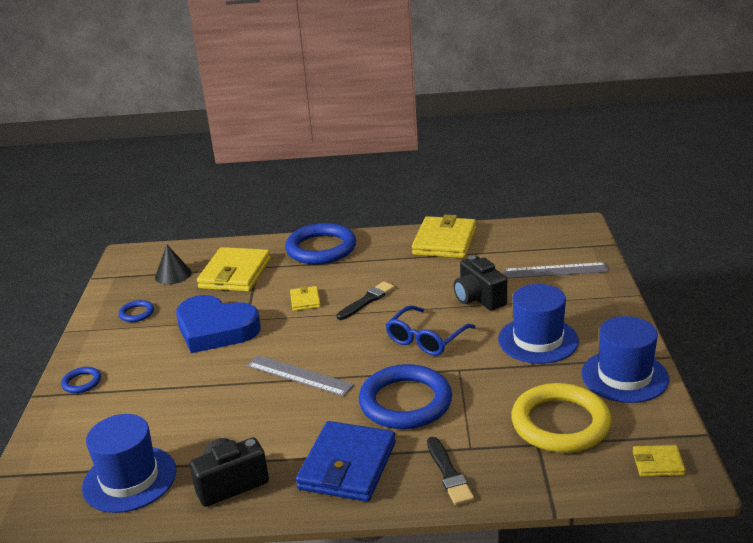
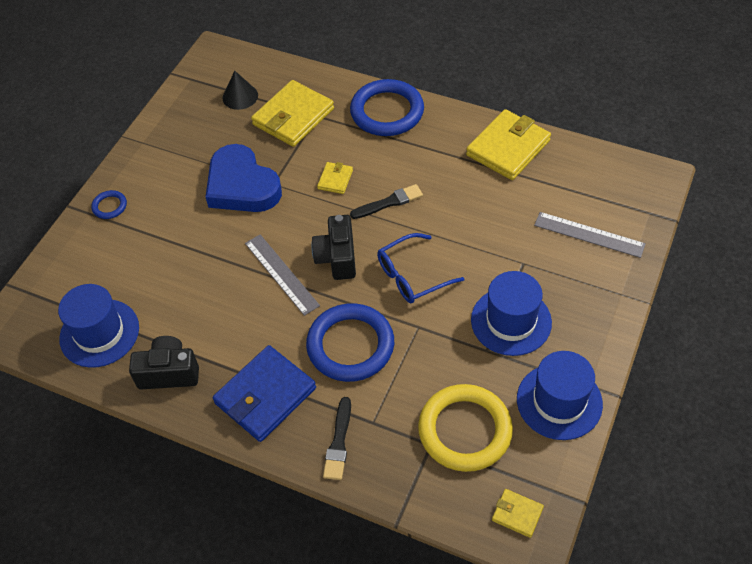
camera: 25 degrees right, 25 degrees up
blue ring [119,300,154,322] -> none
black camera [454,255,507,311] -> black camera moved to [311,215,356,280]

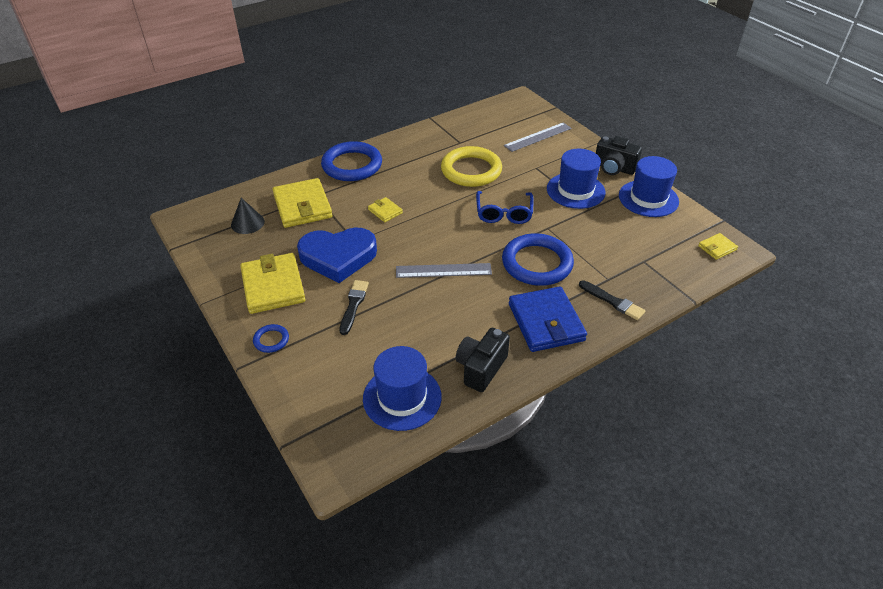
camera: 60 degrees left, 10 degrees down
black camera [311,215,356,280] -> black camera moved to [596,136,642,175]
black brush [350,184,423,219] -> black brush moved to [340,280,369,335]
yellow ring [418,384,513,472] -> yellow ring moved to [441,146,502,187]
yellow wallet [466,109,551,180] -> yellow wallet moved to [240,253,306,314]

